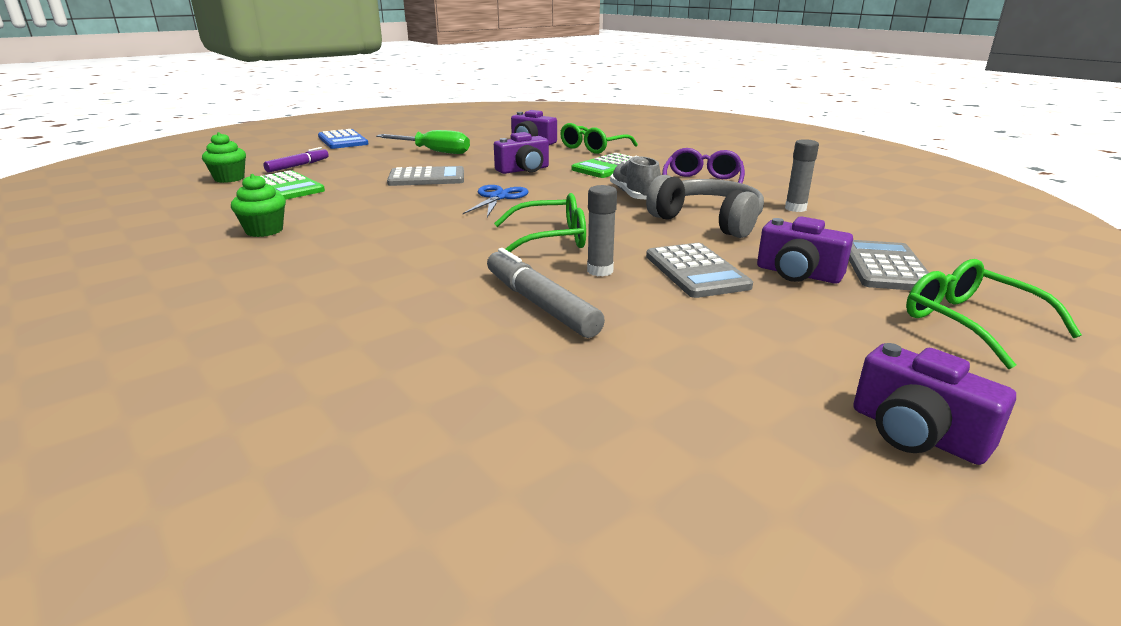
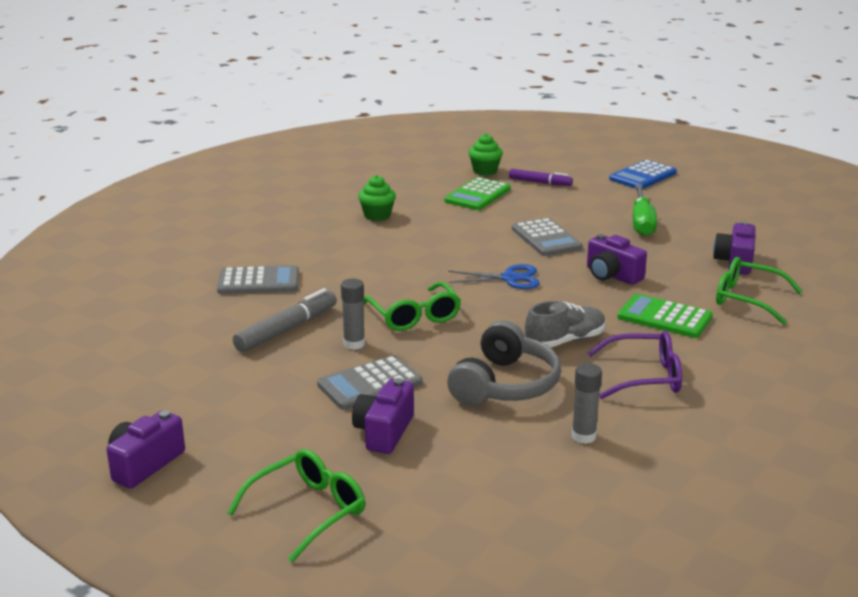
camera: 75 degrees right, 0 degrees up
grey calculator [849,240,929,290] -> grey calculator moved to [217,265,299,294]

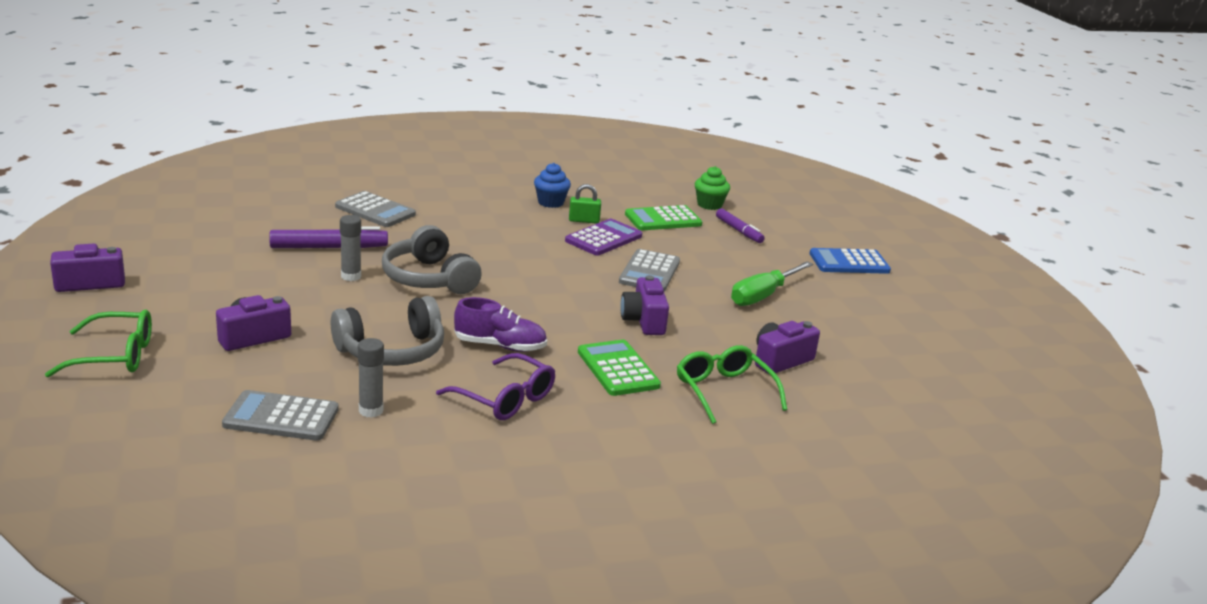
camera: 35 degrees right, 0 degrees up
grey marker [233,288,337,353] -> purple marker [269,226,388,248]
grey calculator [317,355,423,410] -> grey calculator moved to [222,390,339,441]
green cupcake [358,175,396,221] -> blue cupcake [534,163,571,208]
green glasses [363,282,461,331] -> grey headphones [382,225,482,294]
blue scissors [448,264,540,289] -> none
grey shoe [525,301,606,347] -> purple shoe [454,297,547,352]
none -> purple calculator [565,219,642,255]
none -> green padlock [569,184,601,224]

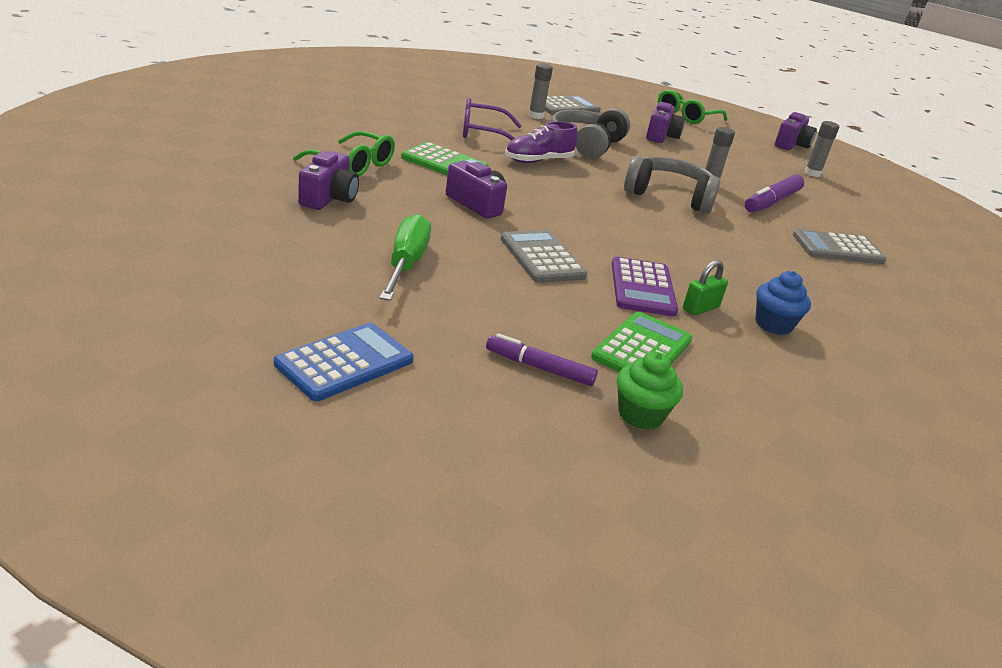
camera: 140 degrees right, 5 degrees up
none -> grey glue stick [804,121,839,177]

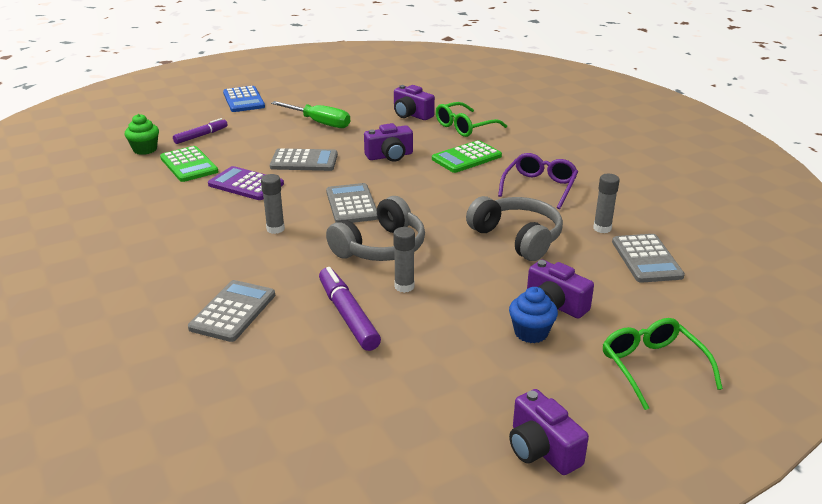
camera: 120 degrees right, 0 degrees up
purple shoe [505,121,578,163] -> none
green padlock [683,260,728,315] -> none
blue cupcake [756,271,811,335] -> blue cupcake moved to [509,287,558,343]
grey glue stick [804,121,839,177] -> grey glue stick moved to [261,174,285,234]
none -> grey calculator [326,183,378,223]

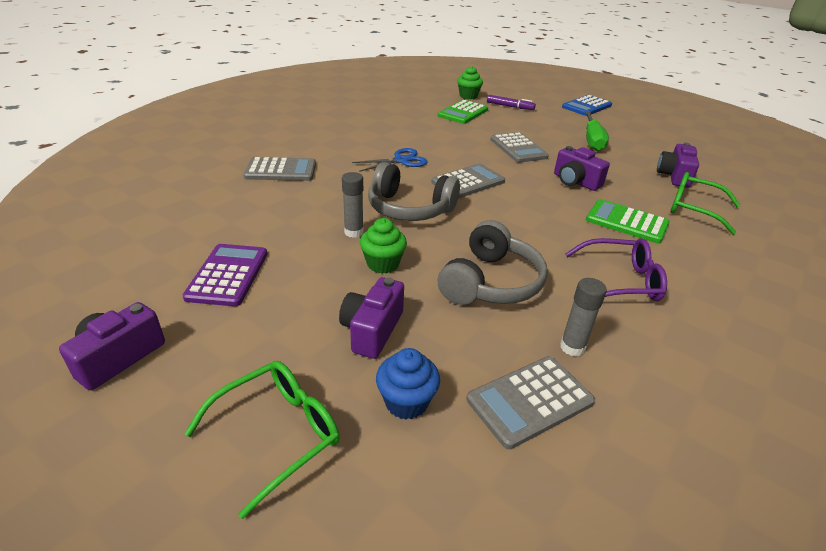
camera: 65 degrees right, 5 degrees up
purple calculator [208,166,284,200] -> purple calculator moved to [183,244,267,306]
grey glue stick [261,174,285,234] -> blue scissors [352,148,428,172]
purple marker [319,267,381,351] -> none
blue cupcake [509,287,558,343] -> blue cupcake moved to [376,348,440,420]
none -> green cupcake [360,218,407,274]

